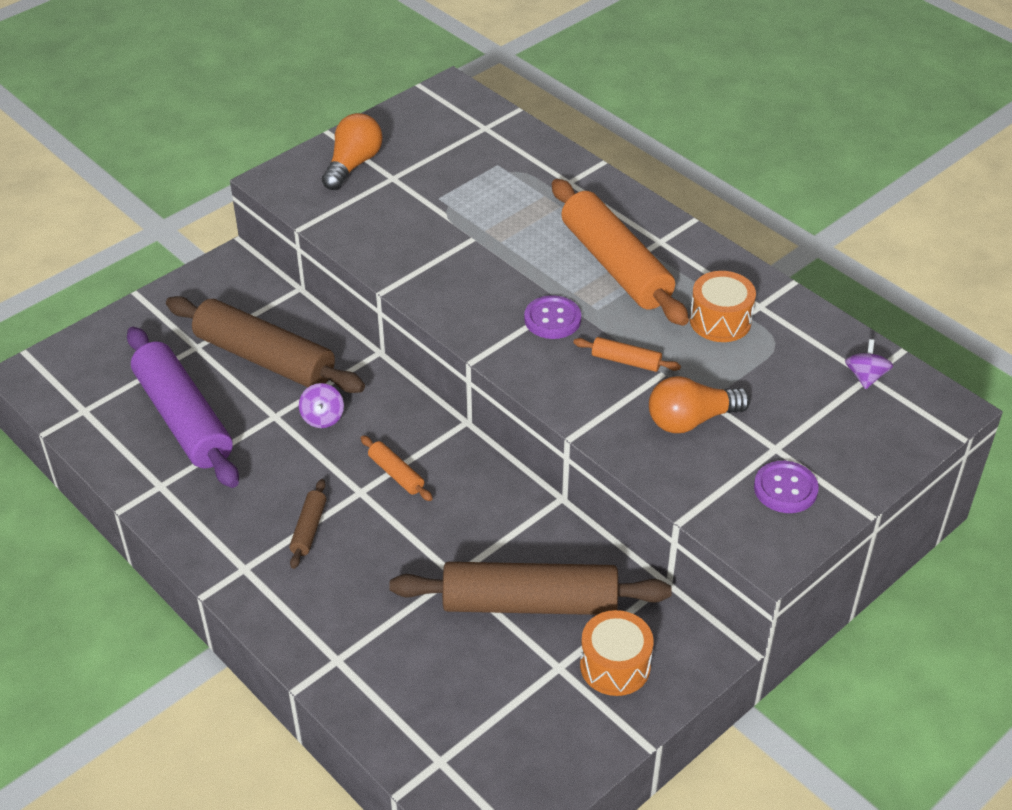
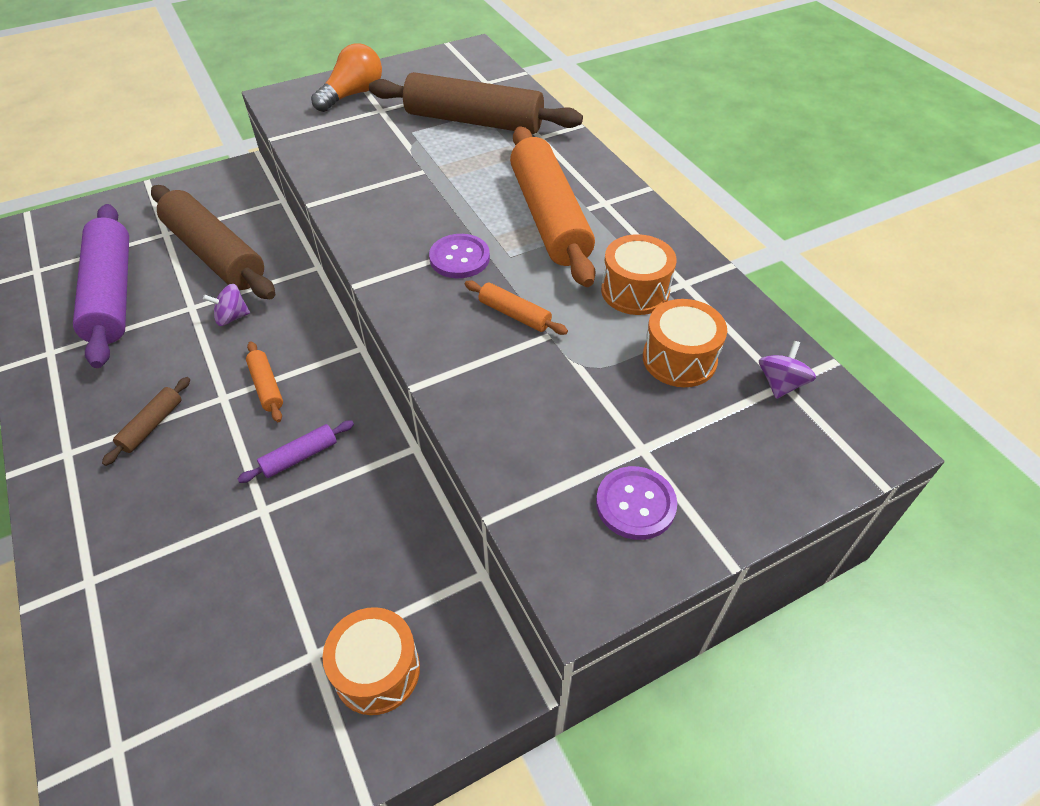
camera: 15 degrees right, 5 degrees up
purple spinning top [299,383,344,428] -> purple spinning top turned 60 degrees clockwise [203,284,250,326]
brown rolling pin [389,562,672,615] -> brown rolling pin moved to [369,72,583,134]
orange light bulb [649,376,751,433] -> none
none -> purple rolling pin [238,420,354,483]
none -> orange drum [643,299,727,387]

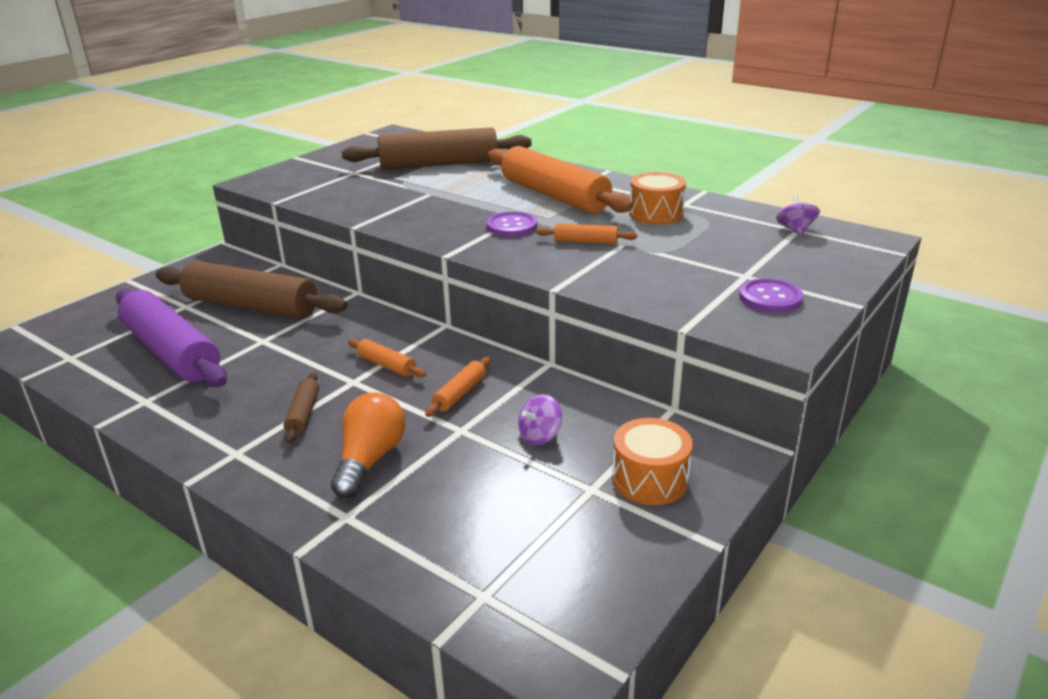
camera: 25 degrees left, 20 degrees down
purple spinning top [203,284,250,326] -> purple spinning top moved to [518,394,562,445]
purple rolling pin [238,420,354,483] -> orange rolling pin [425,357,491,417]
orange light bulb [311,43,382,112] -> orange light bulb moved to [331,392,405,498]
orange drum [643,299,727,387] -> none

